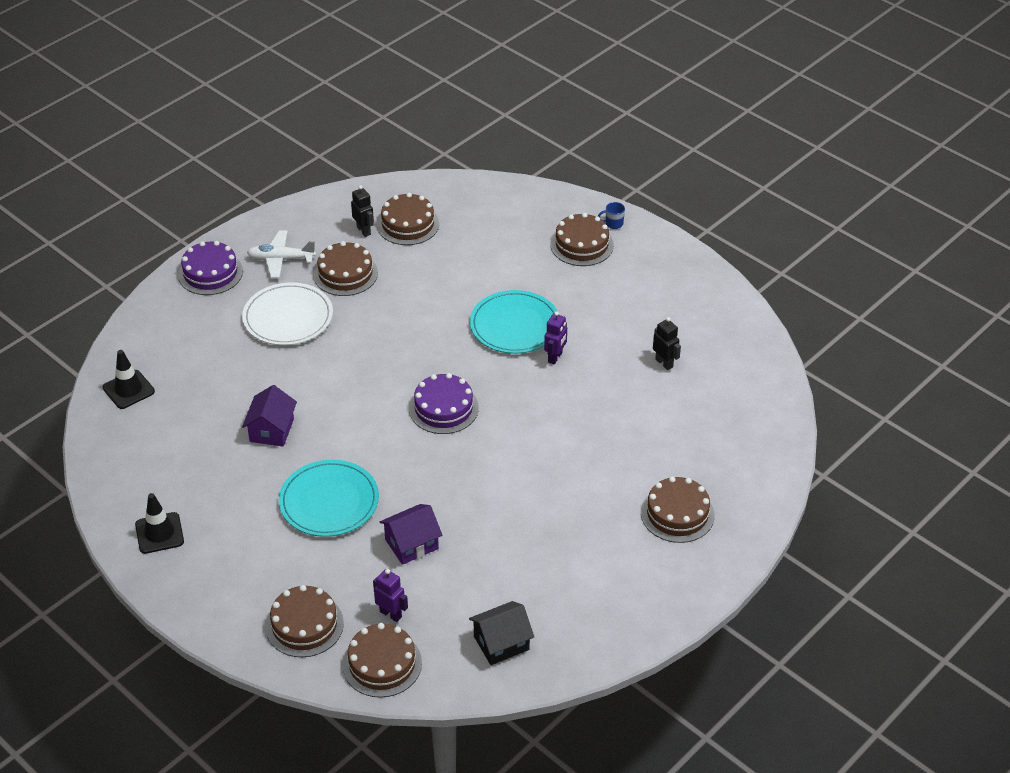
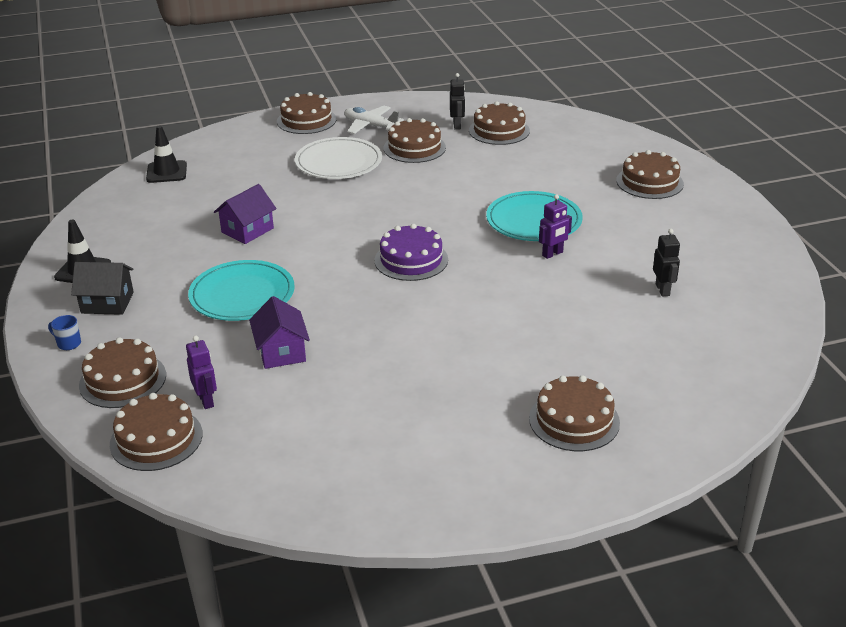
camera: 30 degrees right, 10 degrees down
purple cake [178,241,243,295] -> brown cake [277,92,336,134]
purple house [380,504,442,565] -> purple house turned 75 degrees clockwise [249,296,310,369]
black house [469,601,534,665] -> black house moved to [71,262,134,315]
blue mug [598,202,625,229] -> blue mug moved to [48,315,81,350]

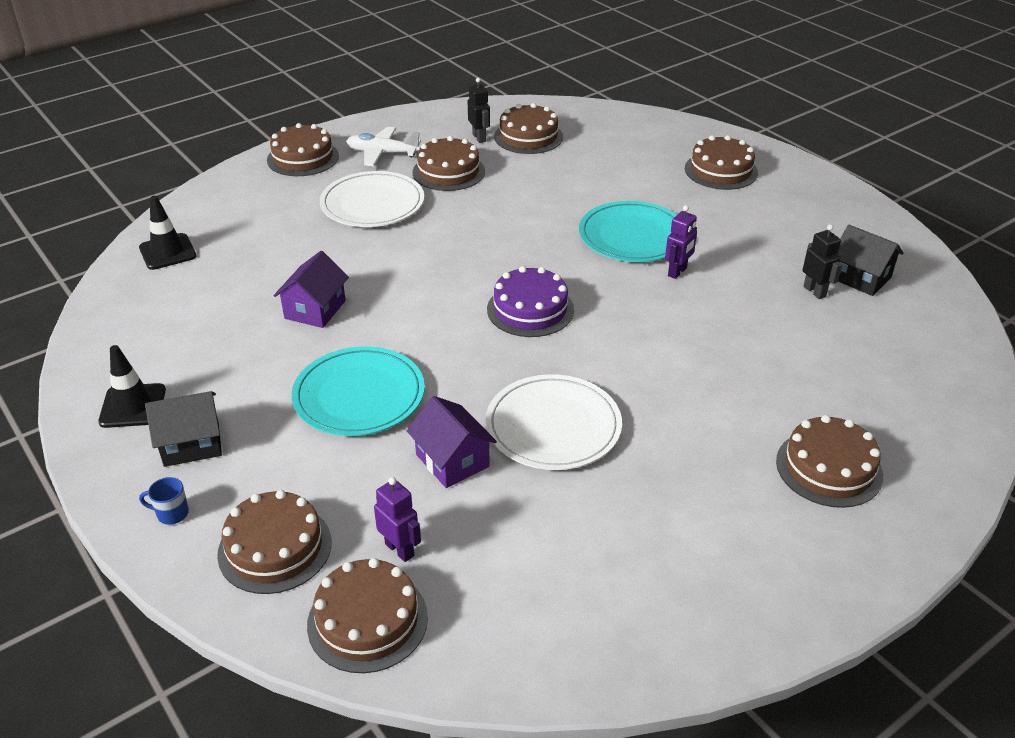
camera: 20 degrees left, 5 degrees up
none -> white plate [485,374,622,470]
none -> black house [837,225,903,296]

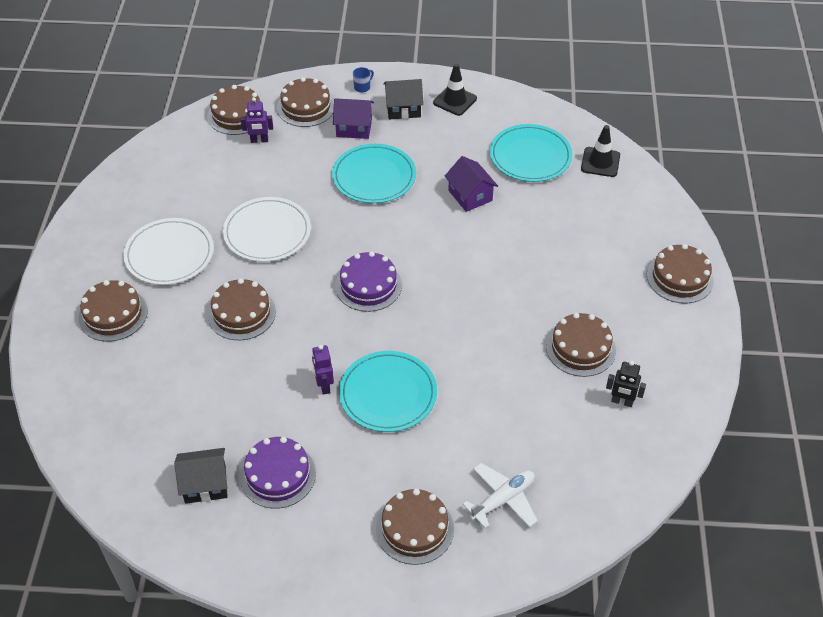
camera: 130 degrees right, 10 degrees up
black house [145,391,222,467] -> black house turned 60 degrees clockwise [384,79,424,120]
white plate [320,171,424,227] -> white plate moved to [123,218,214,285]
white plane [346,127,421,166] -> white plane moved to [463,463,538,528]
purple house [407,396,497,488] -> purple house moved to [333,98,374,139]
brown cake [494,103,563,154] -> brown cake moved to [208,278,276,340]
black robot [803,224,842,299] -> none
none -> purple cake [240,437,316,509]
none -> turquoise plate [490,124,573,182]

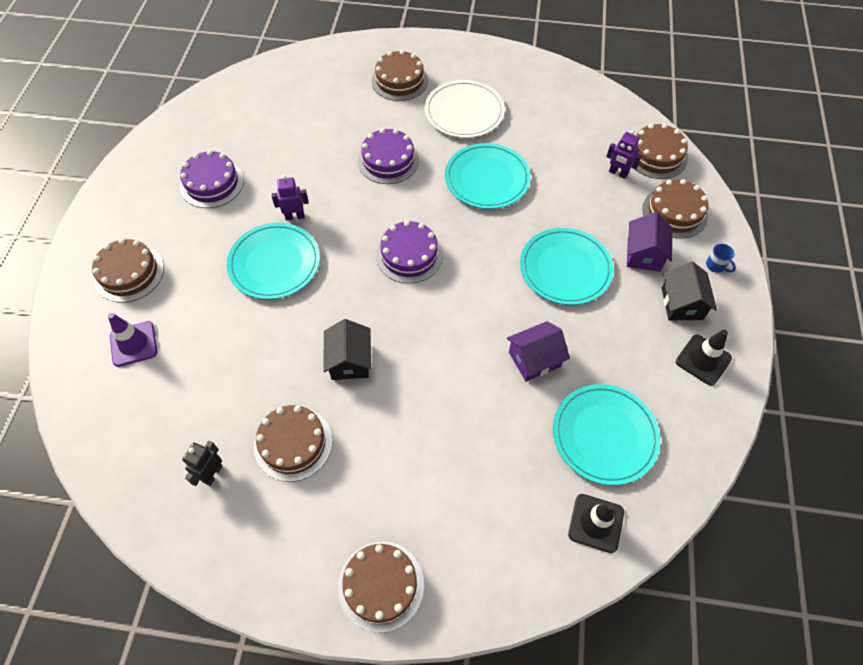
camera: 95 degrees right, 10 degrees up
black house [174,448,228,504] -> black house moved to [323,319,372,380]
brown cake [208,278,276,340] -> purple cake [358,128,419,184]
white plate [223,197,311,262] -> turquoise plate [445,143,531,209]
purple robot [241,97,273,143] -> purple robot turned 60 degrees counterclockwise [606,130,642,179]
white plane [463,463,538,528] -> purple traffic cone [108,313,157,367]

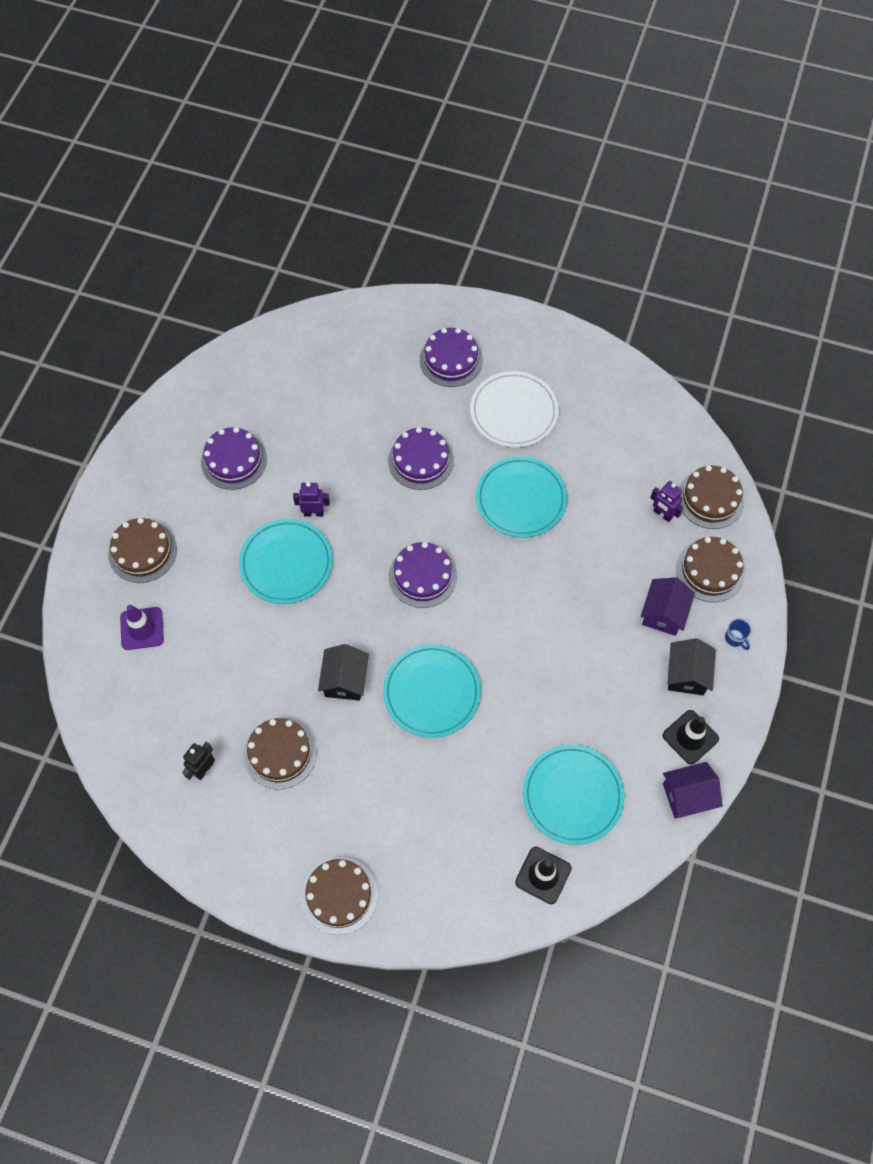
camera: 10 degrees right, 5 degrees up
brown cake [372,50,428,101] -> purple cake [420,328,483,387]
purple house [507,321,570,382] -> purple house moved to [663,762,723,819]
turquoise plate [520,228,614,305] -> turquoise plate moved to [383,644,481,738]

